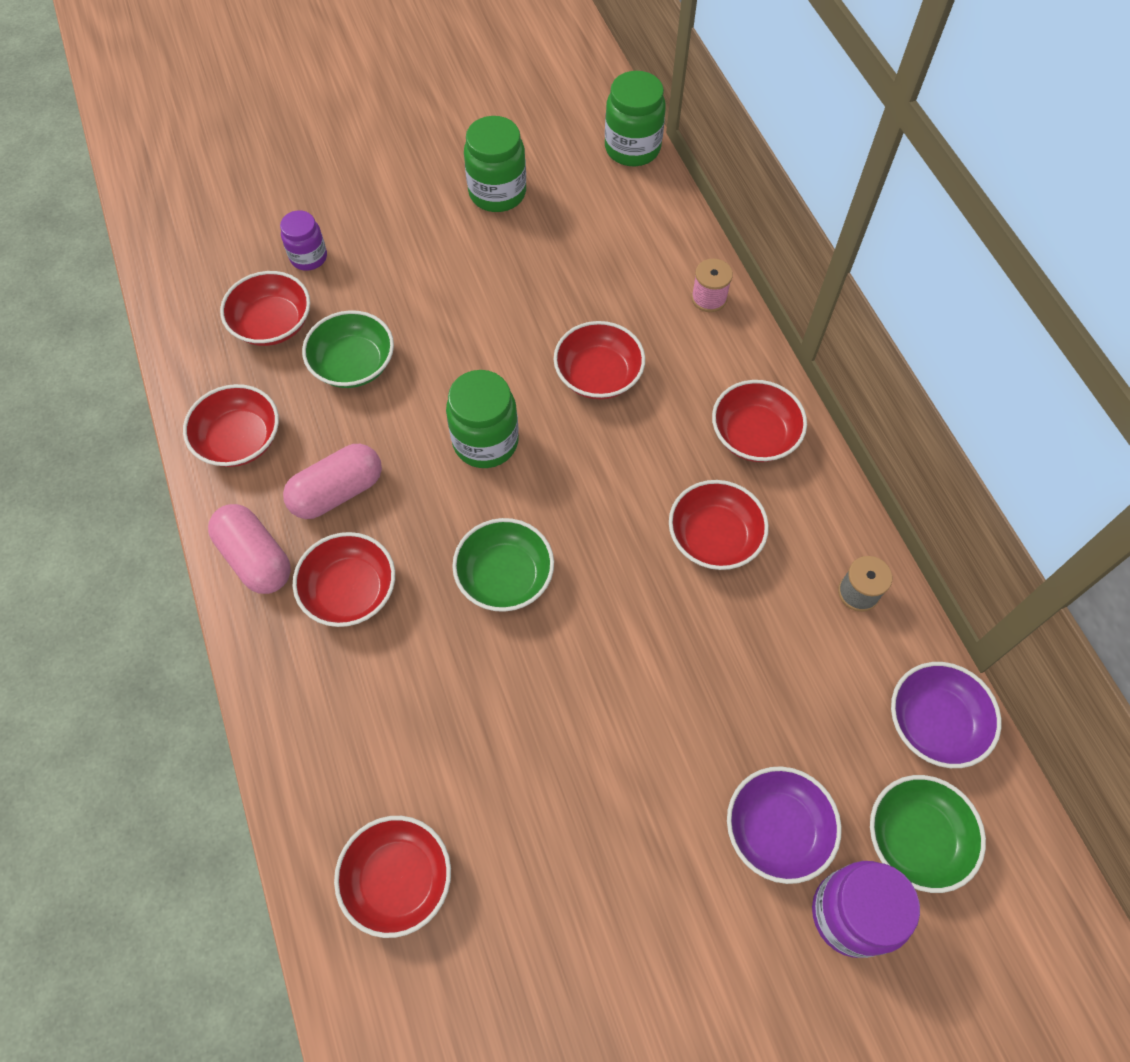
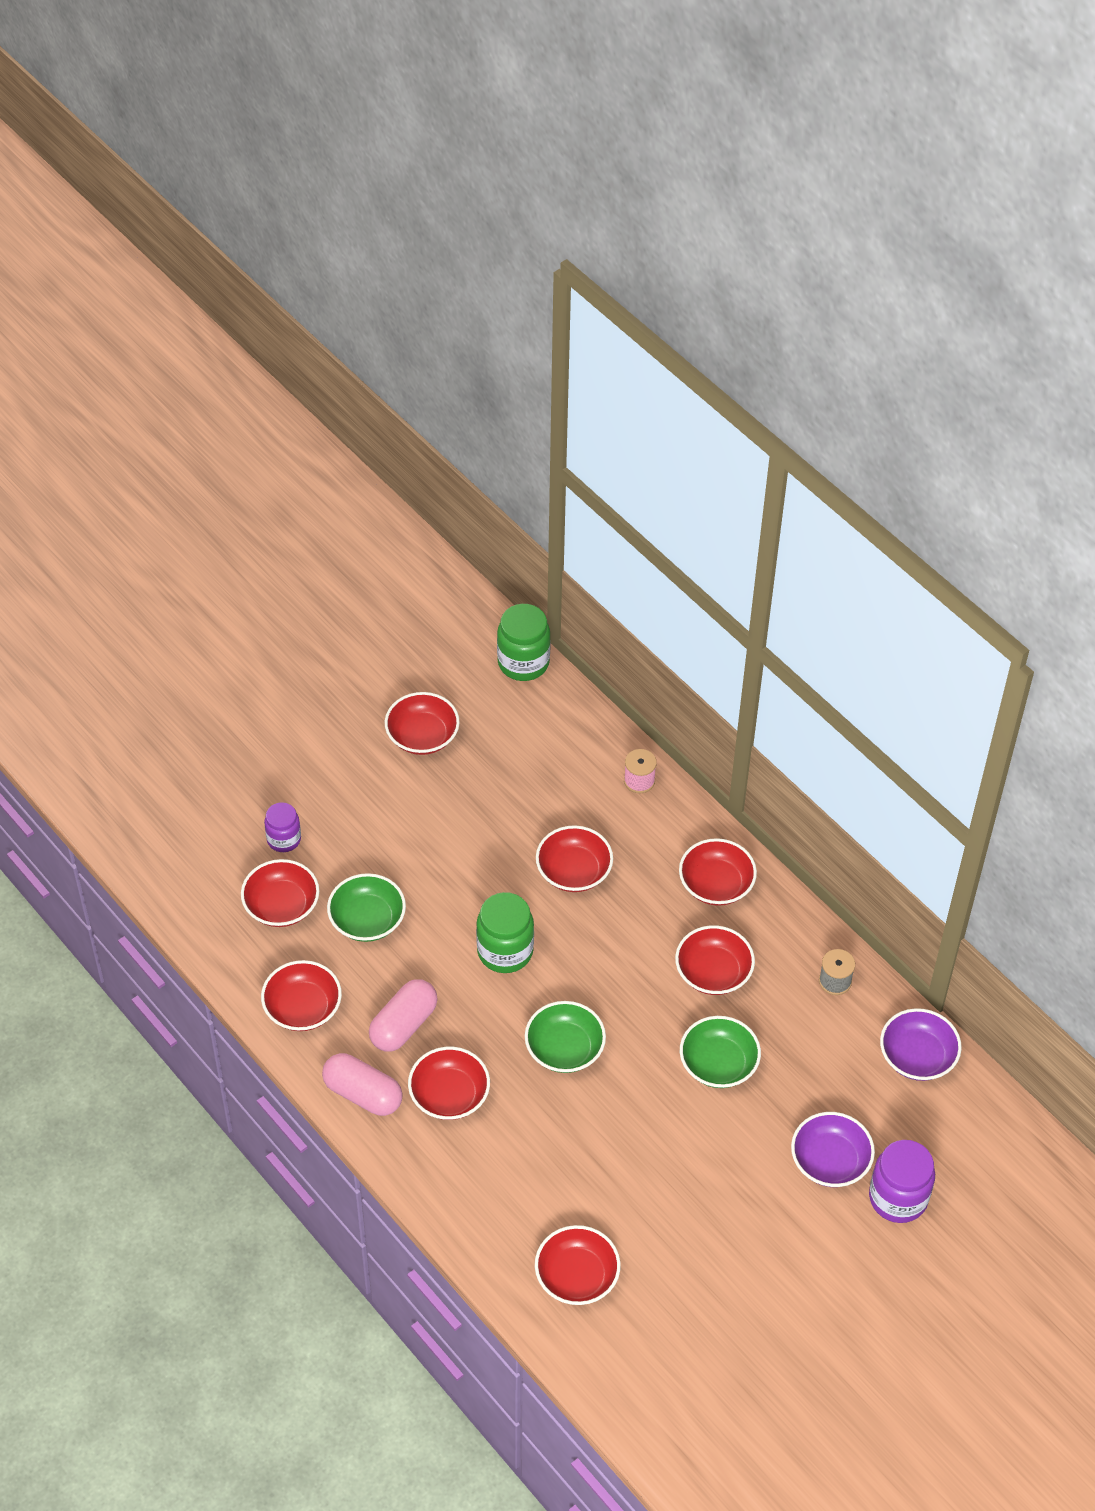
camera: 20 degrees left, 10 degrees down
green jar [464,116,526,212] -> red bowl [385,692,460,755]
green bowl [870,775,986,893] -> green bowl moved to [680,1016,761,1088]

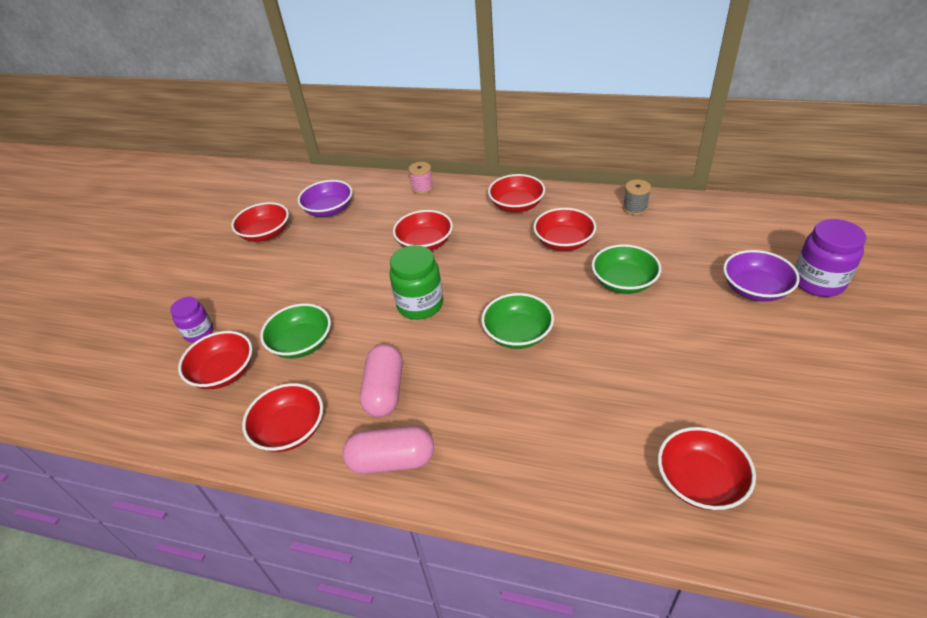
camera: 30 degrees left, 10 degrees down
red bowl [408,1047,490,1120] -> none
green jar [497,604,551,681] -> none
purple bowl [880,1008,962,1081] -> purple bowl moved to [298,180,353,217]

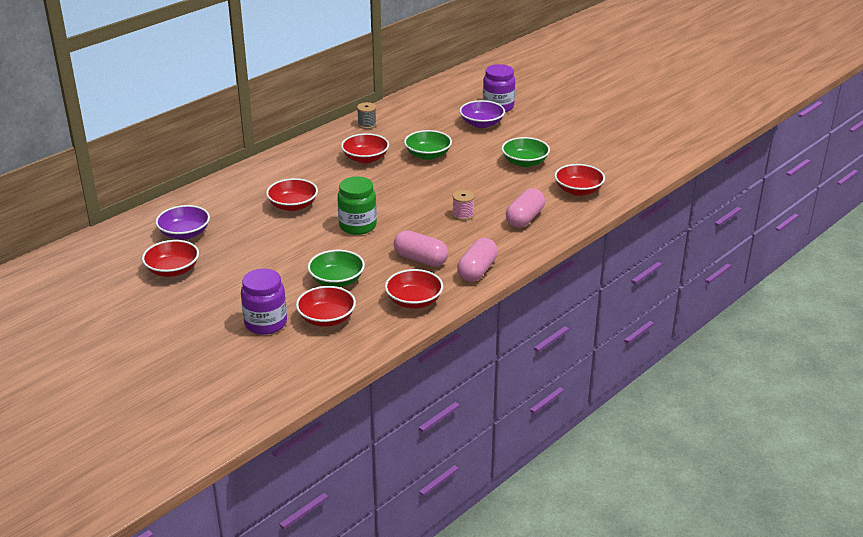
camera: 65 degrees left, 10 degrees down
purple jar [170,297,214,342] -> purple jar [241,269,287,335], size x1.59
pink spool [408,162,434,194] -> pink spool moved to [452,190,475,221]
green bowl [481,293,554,349] -> green bowl moved to [502,137,550,167]
red bowl [488,174,545,212] -> none
none -> pink capsule [506,188,545,228]

